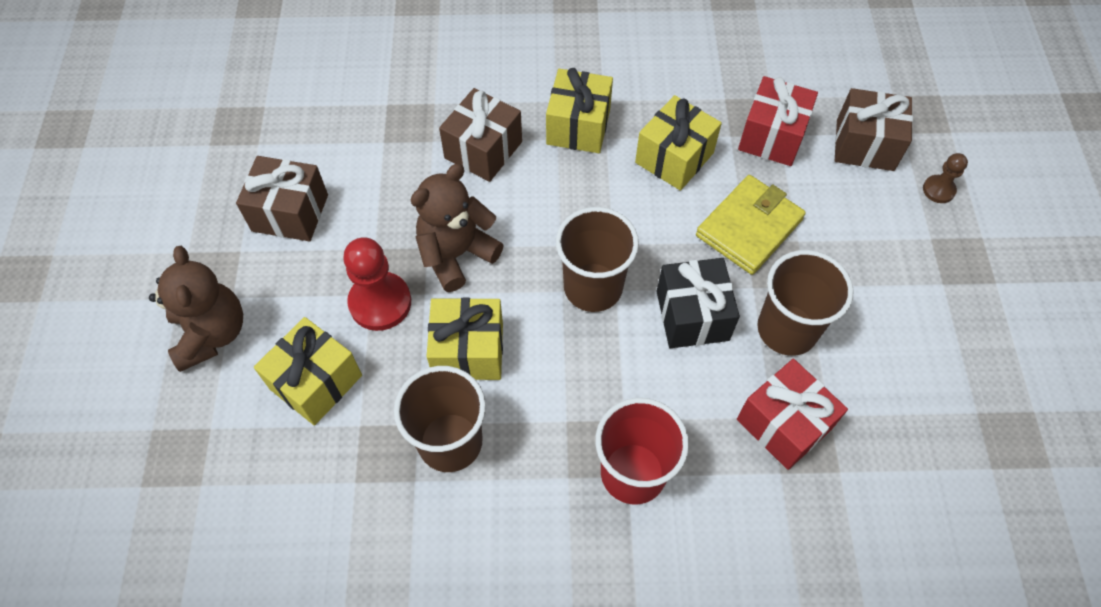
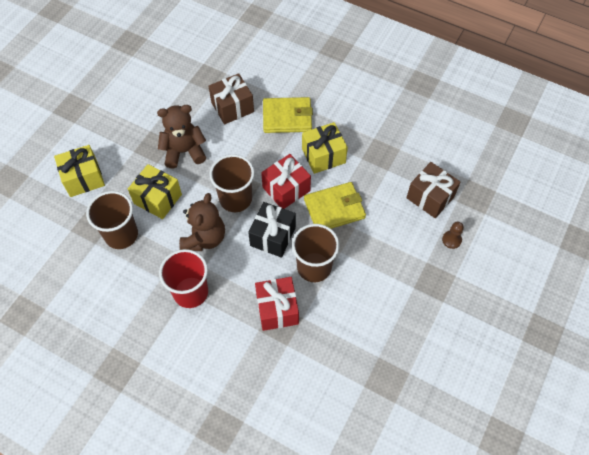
camera: 30 degrees right, 0 degrees up
brown teddy bear [149,246,243,372] -> brown teddy bear moved to [179,193,225,251]
brown gift [236,156,328,241] -> none
red pawn [343,237,411,331] -> none
yellow gift [546,68,613,153] -> yellow wallet [263,97,313,133]
red gift [738,76,818,166] -> red gift moved to [261,154,311,209]

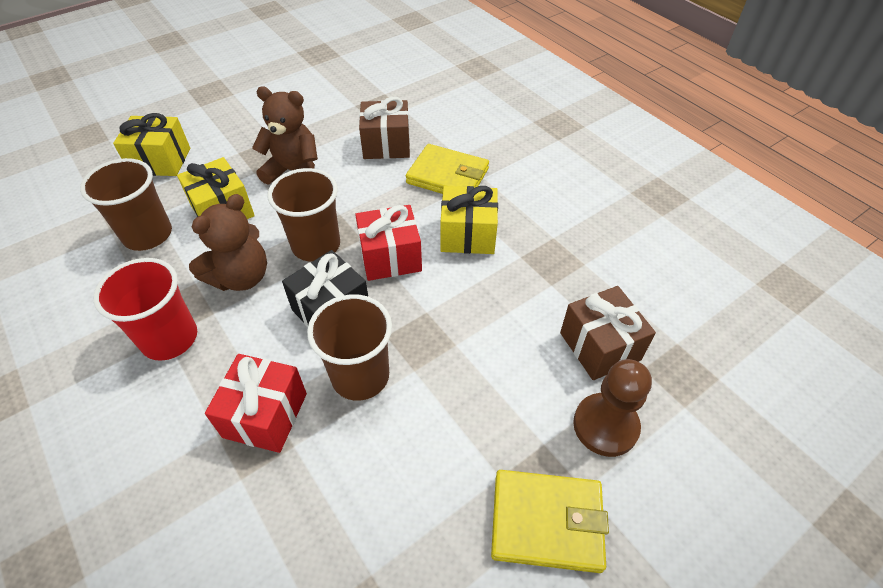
camera: 25 degrees right, 10 degrees down
yellow wallet [304,182,366,229] -> yellow wallet moved to [491,470,609,573]
brown pawn [442,222,464,249] -> brown pawn [573,359,652,457], size x1.84

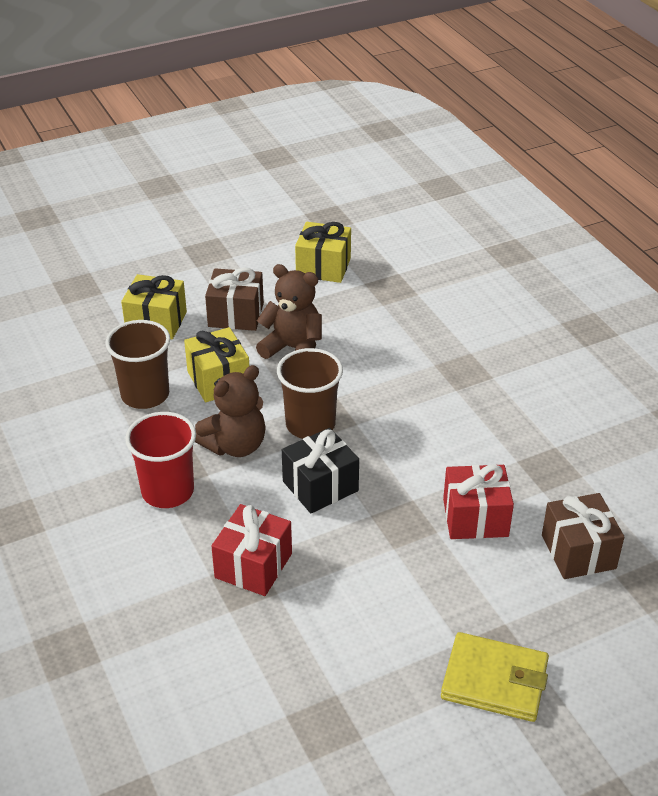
camera: 10 degrees right, 10 degrees down
brown cup [307,294,392,401] -> none
red gift [355,205,422,281] -> red gift moved to [443,464,514,539]
brown gift [359,97,410,159] -> brown gift moved to [205,268,264,331]
yellow wallet [406,144,489,194] -> none
yellow gift [441,186,498,254] -> yellow gift moved to [295,222,351,283]
brown pawn [573,359,652,457] -> none

